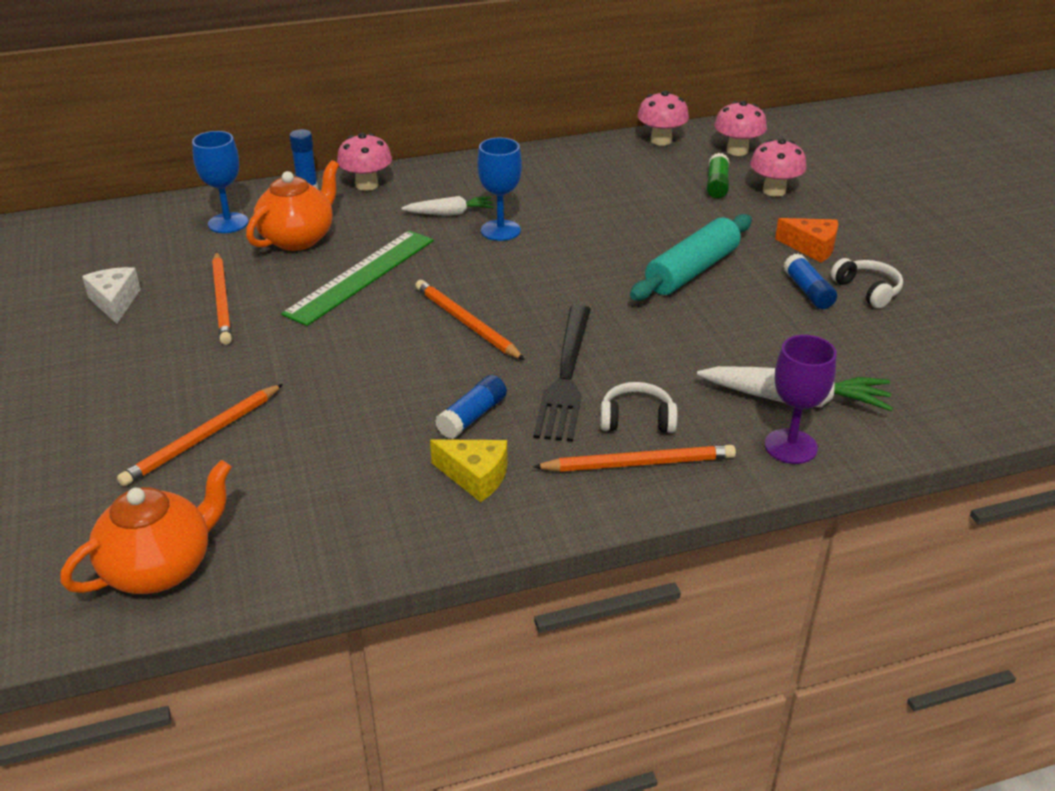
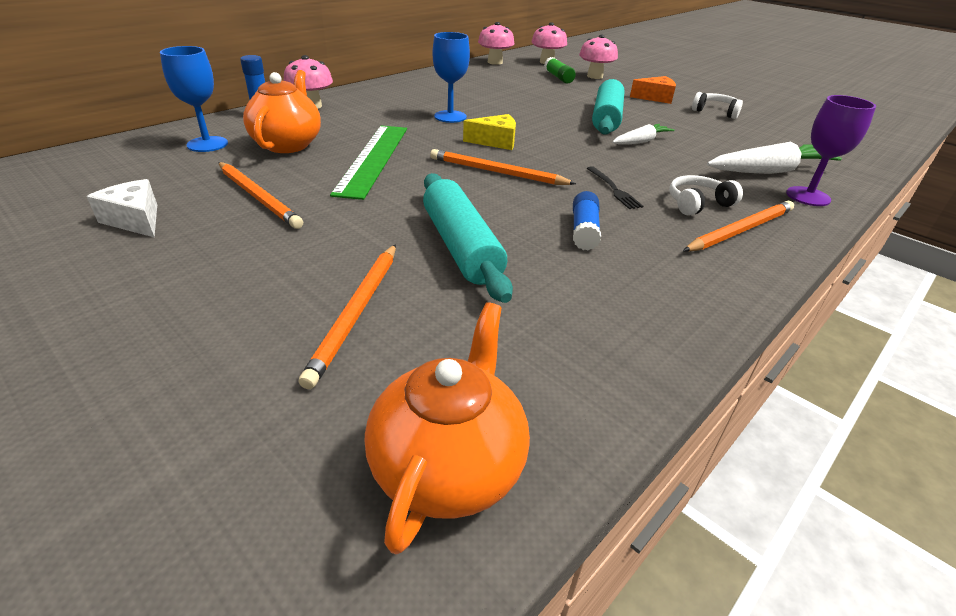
camera: 30 degrees left, 0 degrees up
white carrot [401,196,494,215] -> white carrot moved to [612,124,675,144]
yellow cheese [430,439,508,502] -> yellow cheese moved to [463,114,516,150]
black fork [534,305,591,442] -> black fork [587,166,643,209], size x0.49
blue glue stick [783,253,837,309] -> none
none -> turquoise rolling pin [423,173,513,303]

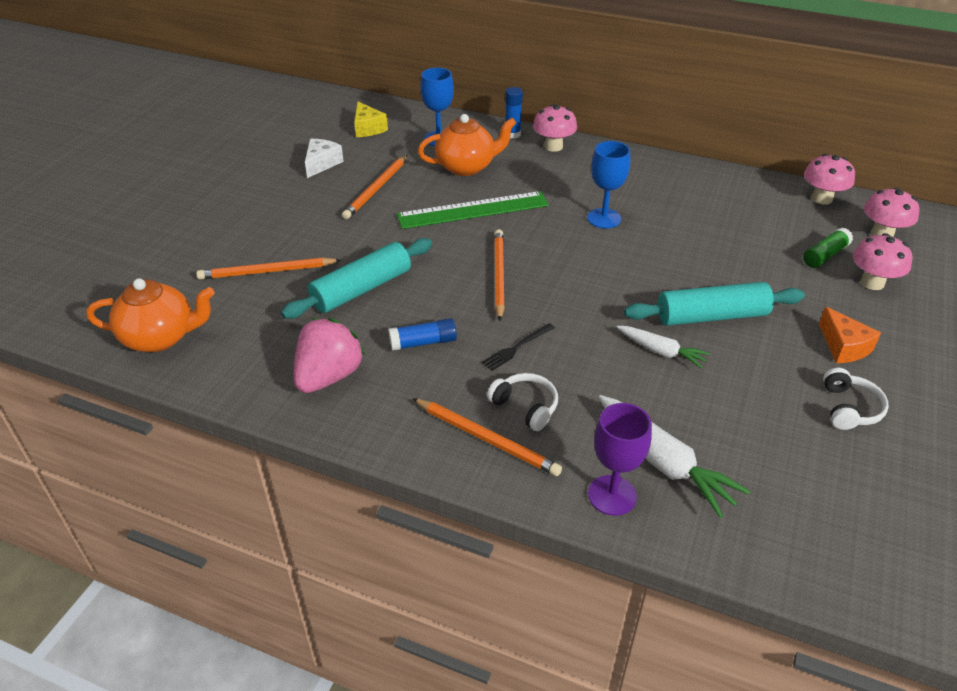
camera: 70 degrees right, 5 degrees up
yellow cheese [463,114,516,150] -> yellow cheese moved to [354,102,388,137]
none -> pink strawberry [294,318,365,393]

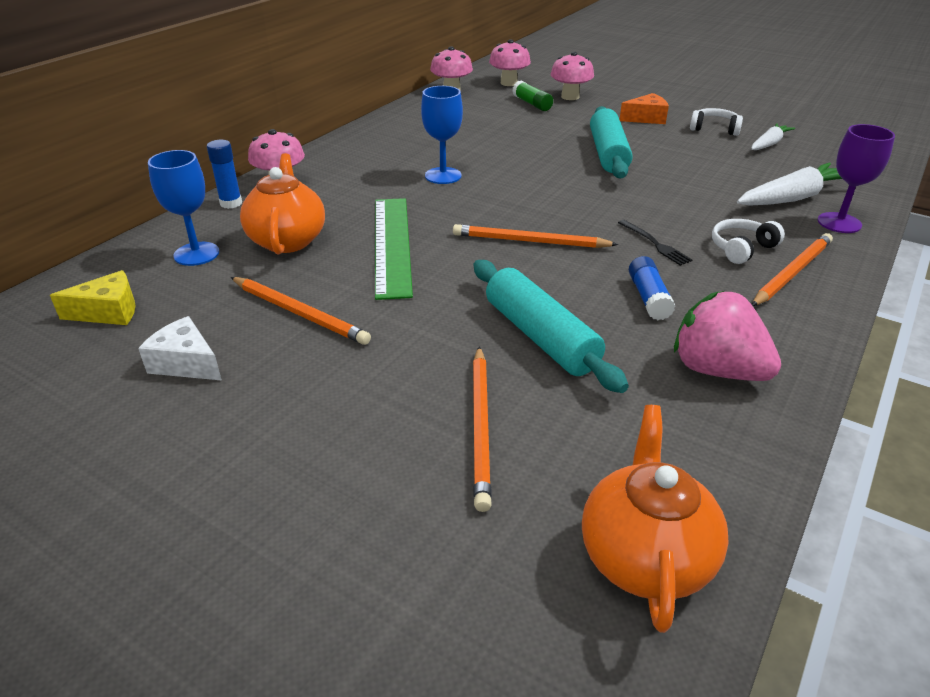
camera: 80 degrees left, 5 degrees down
white carrot [616,326,710,369] -> white carrot moved to [751,123,795,150]

